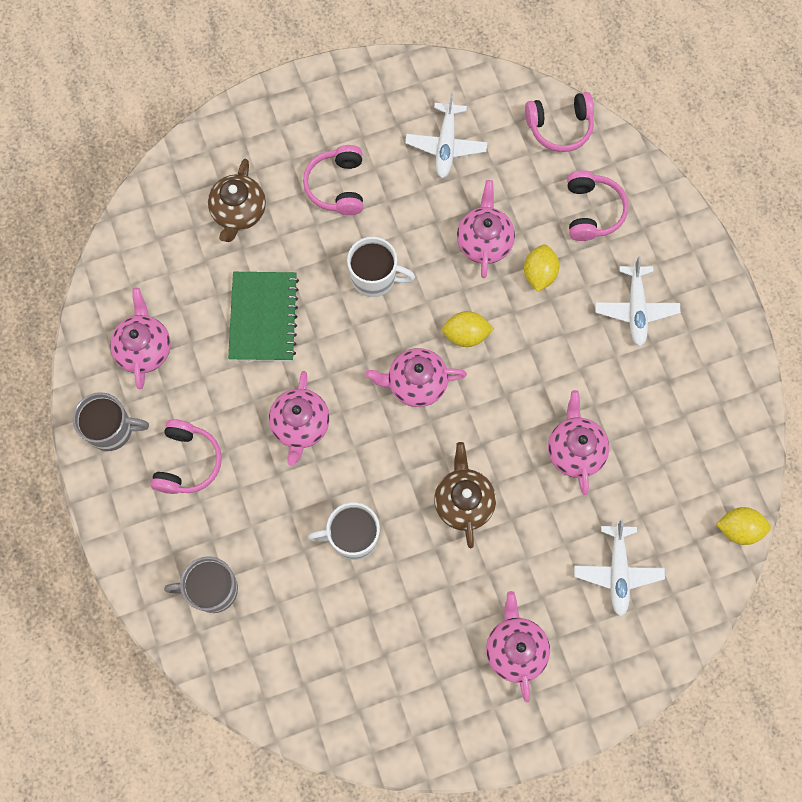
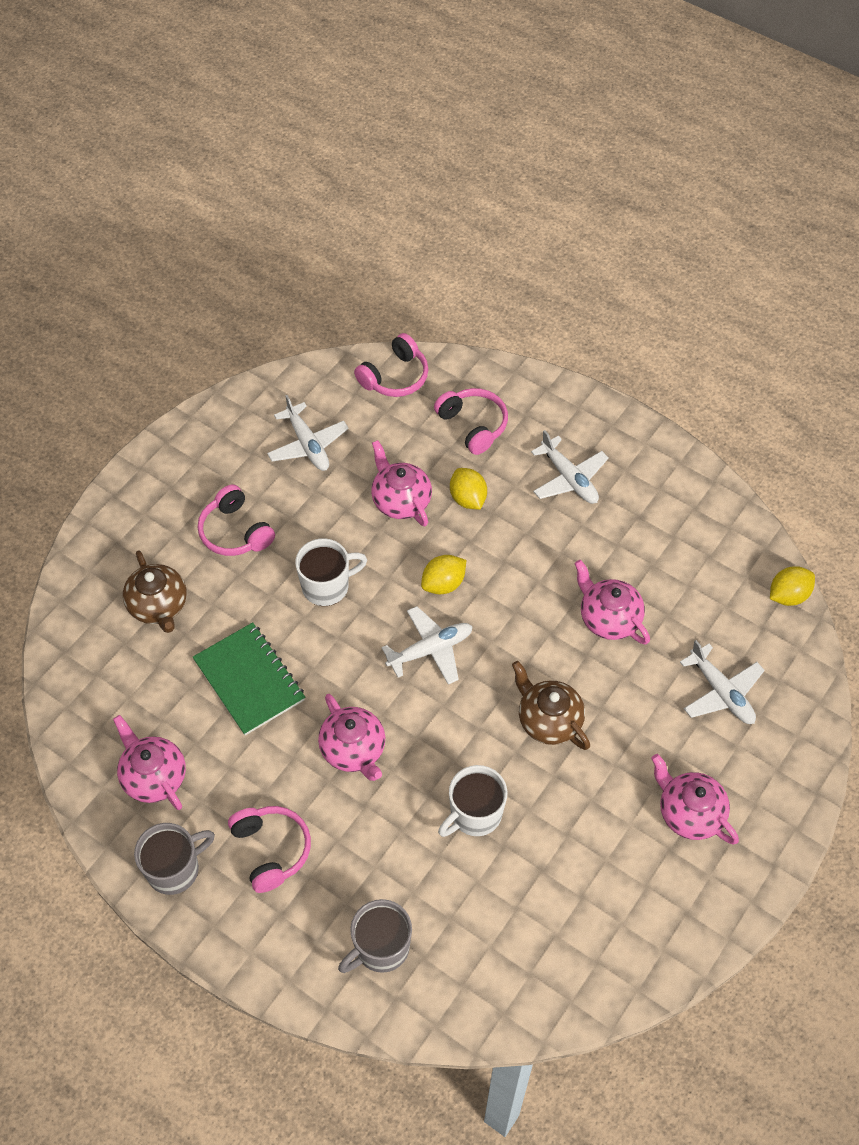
camera: 35 degrees left, 15 degrees down
pink teapot [365,348,467,407] -> white plane [382,606,473,685]

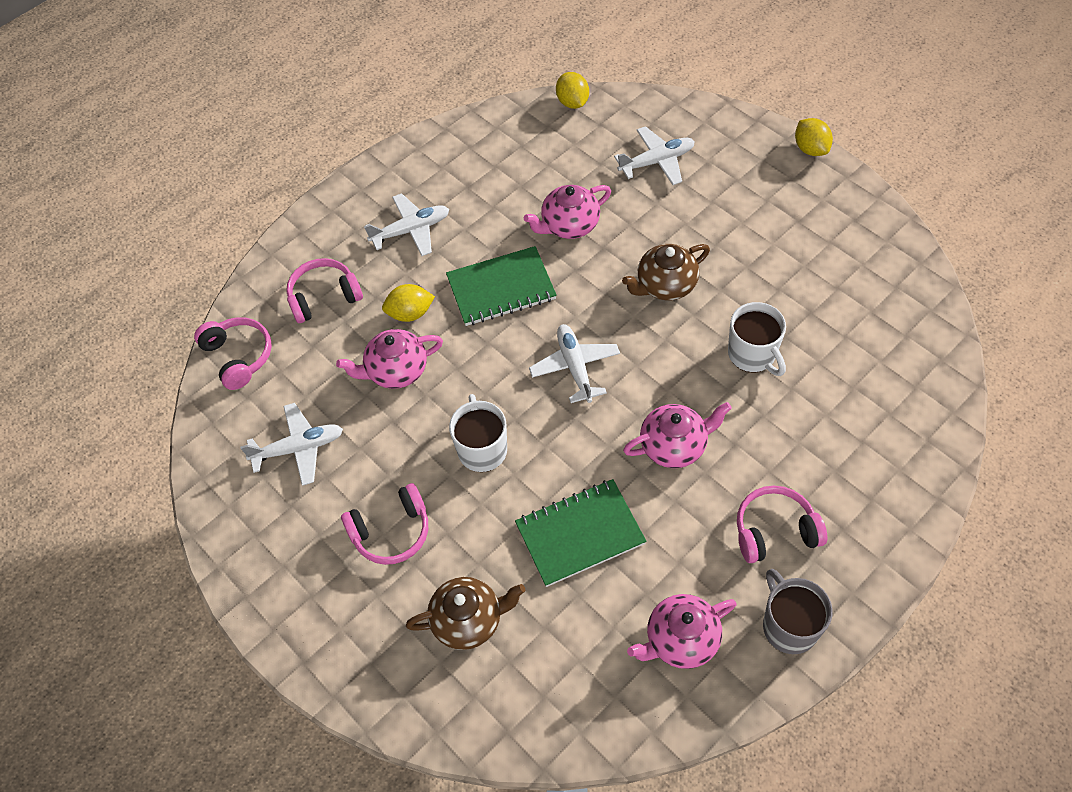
camera: 75 degrees left, 0 degrees up
grey mug [338,899,412,973] -> none
yellow lemon [421,555,466,594] -> yellow lemon moved to [795,118,833,156]
pink teapot [651,754,739,845] -> none
none -> green notebook [446,246,557,326]

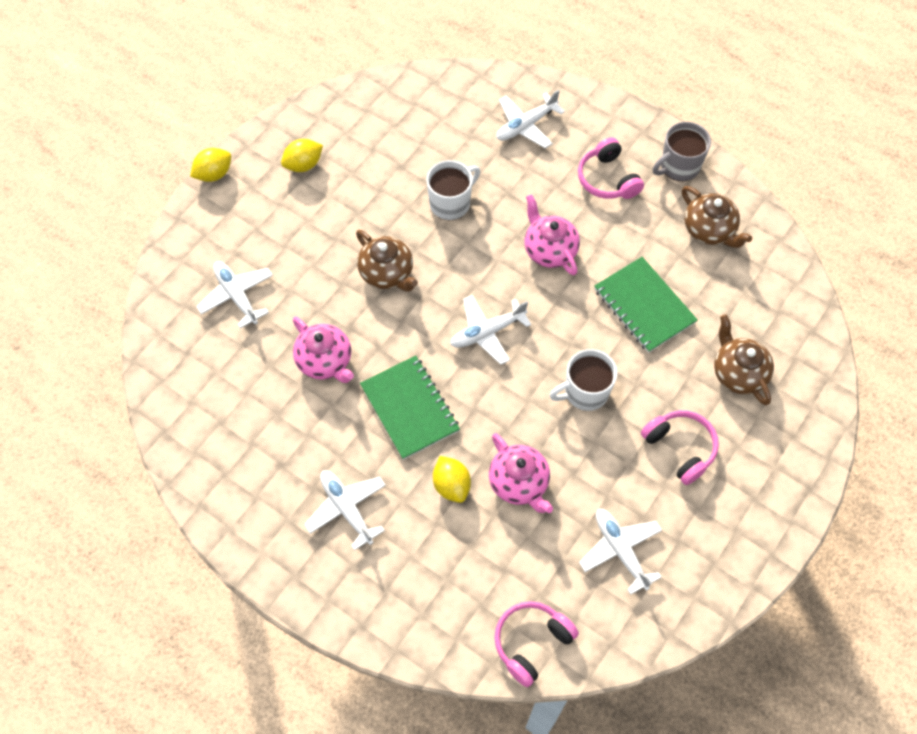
camera: 105 degrees left, 5 degrees up
pink headphones [286,258,363,323] -> none
yellow lemon [556,72,589,109] -> yellow lemon moved to [281,139,323,172]
pink teapot [627,594,737,669] -> brown teapot [682,186,752,248]
none -> white plane [496,90,565,148]

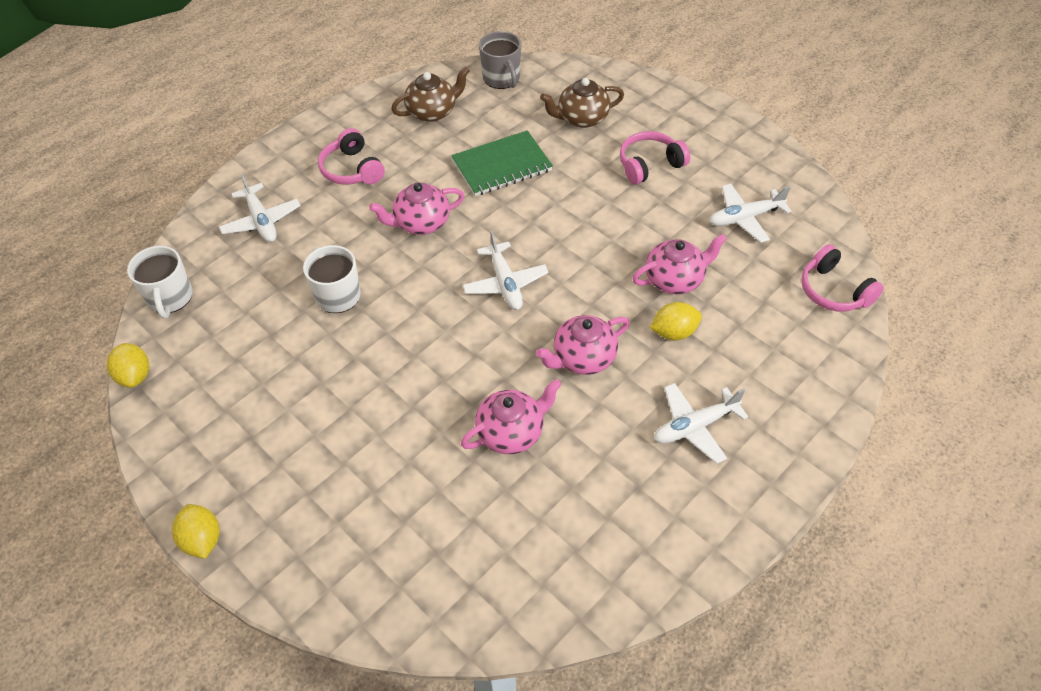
camera: 80 degrees left, 10 degrees down
white plane [196,261,273,329] -> none
yellow lemon [281,139,323,172] -> yellow lemon moved to [106,343,149,388]
brown teapot [356,230,418,292] -> none
green notebook [360,356,460,460] -> pink teapot [536,315,630,375]
white mug [549,349,617,411] -> white mug moved to [127,246,193,319]
pink headphones [578,137,644,199] -> pink headphones turned 75 degrees clockwise [318,128,385,185]
grey mug [653,122,711,181] -> grey mug moved to [479,31,521,89]

